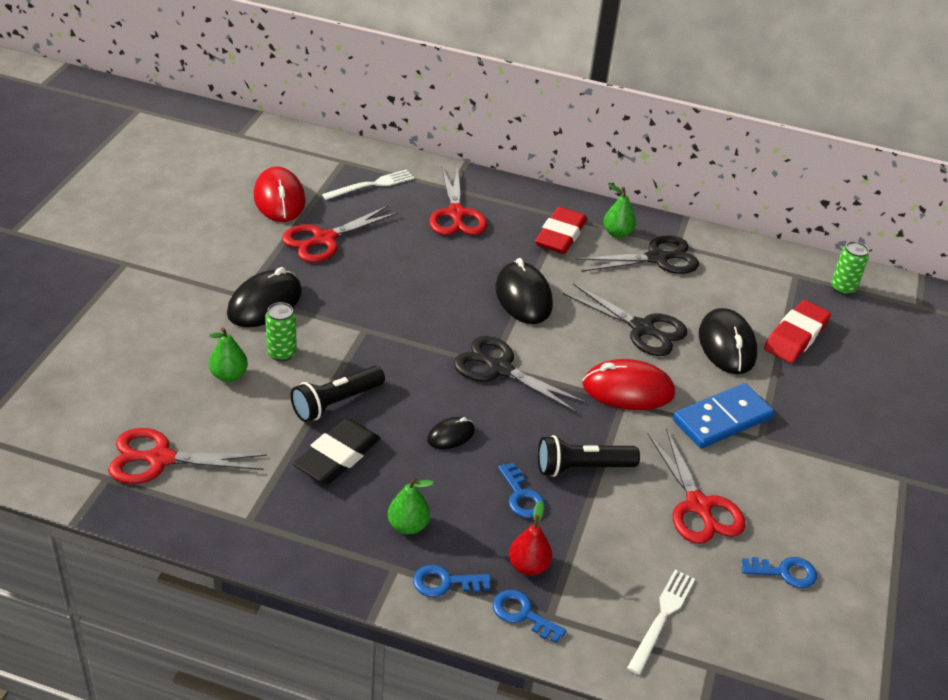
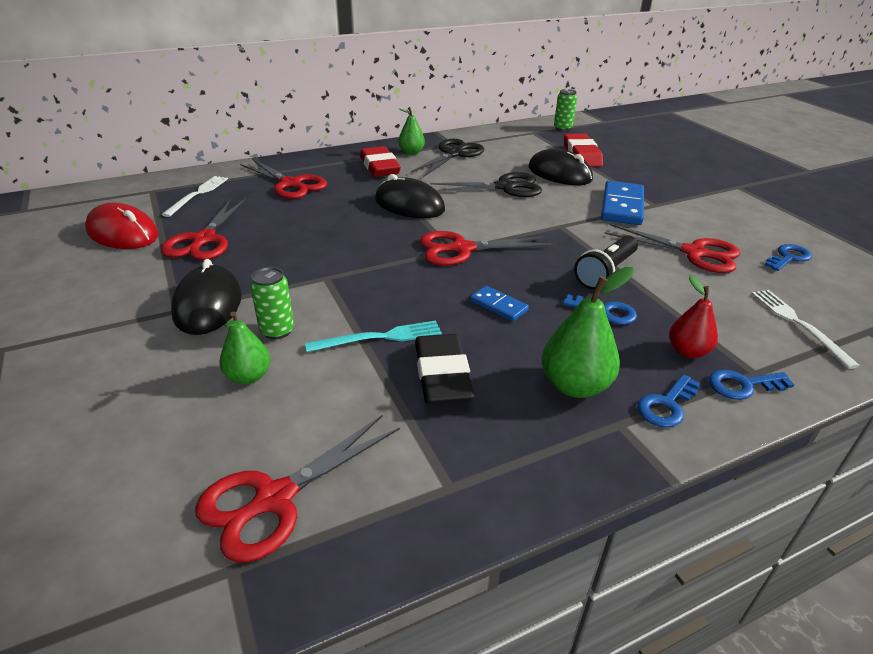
camera: 40 degrees left, 5 degrees down
black flashlight [291,366,385,422] -> turquoise fork [305,321,442,352]
green pear [388,477,434,534] -> green pear [542,267,634,398], size x1.54
black mouse [427,417,475,449] -> blue domino [470,286,529,321]
black scissors [454,336,587,413] -> red scissors [419,231,551,266]
red mouse [582,359,675,410] -> none

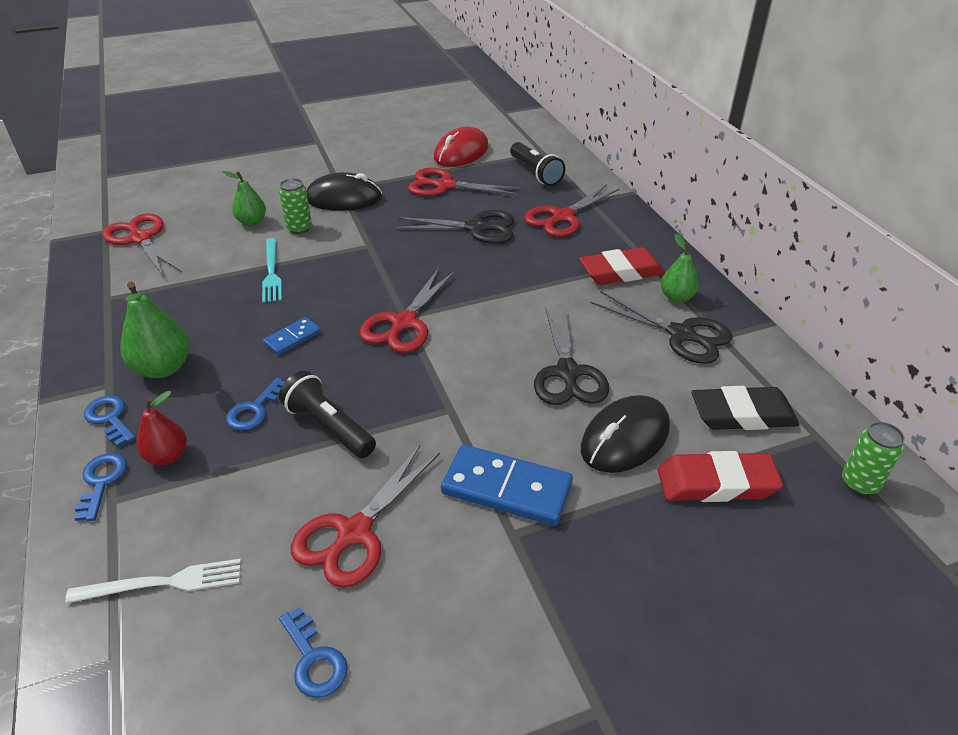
camera: 95 degrees right, 5 degrees up
white fork [161,176,228,217] -> black flashlight [510,142,565,186]
black mouse [375,174,445,218] -> none
black eraser [415,334,475,404] -> black eraser moved to [691,386,799,430]
red scissors [419,231,551,266] -> red scissors turned 150 degrees counterclockwise [359,268,455,353]
none -> black scissors [393,210,514,244]

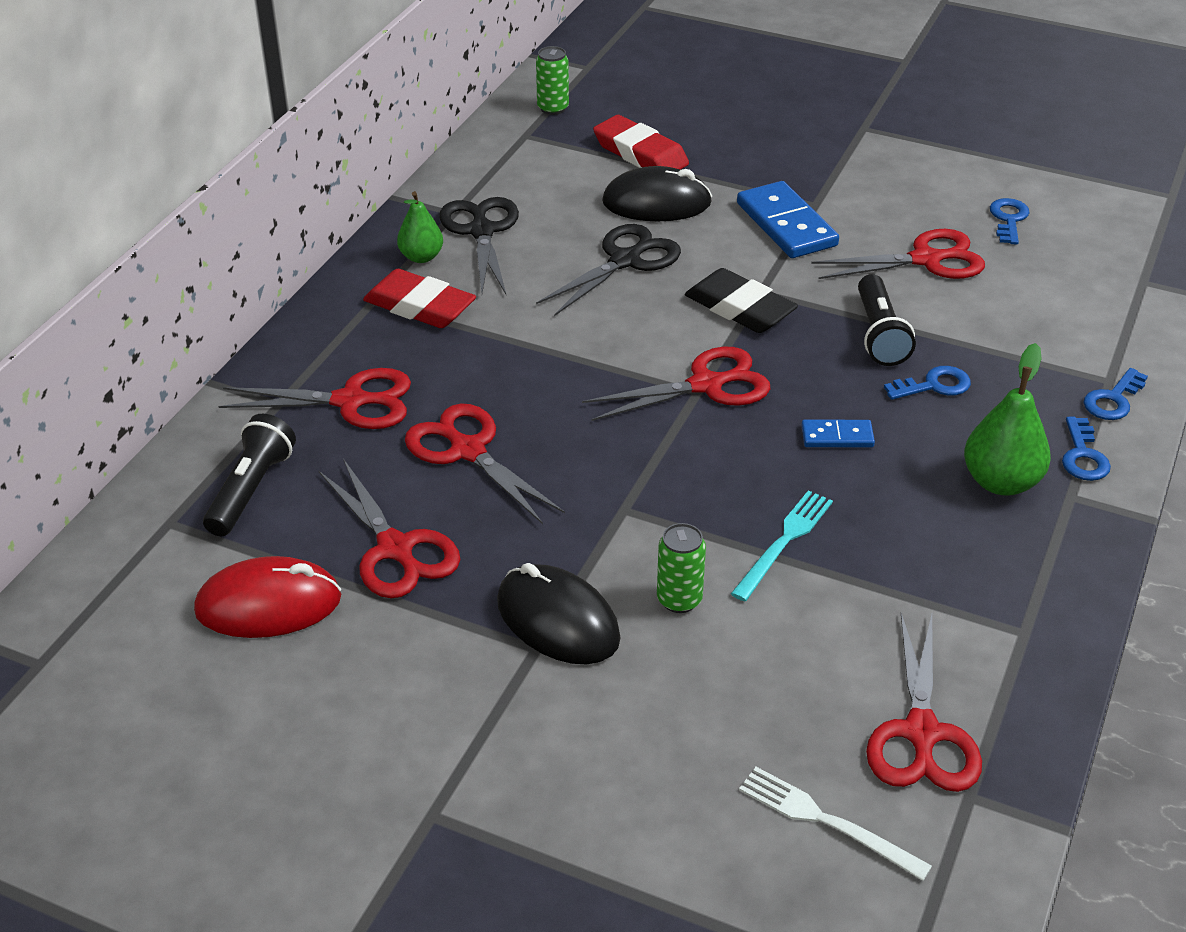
camera: 135 degrees left, 0 degrees up
white fork [65,559,241,603] -> white fork moved to [739,767,932,881]
red pear [137,391,187,465] -> none
green pear [222,171,266,226] -> none
black scissors [393,210,514,244] -> red scissors [405,404,565,524]
black eraser [691,386,799,430] -> black eraser moved to [685,268,798,333]

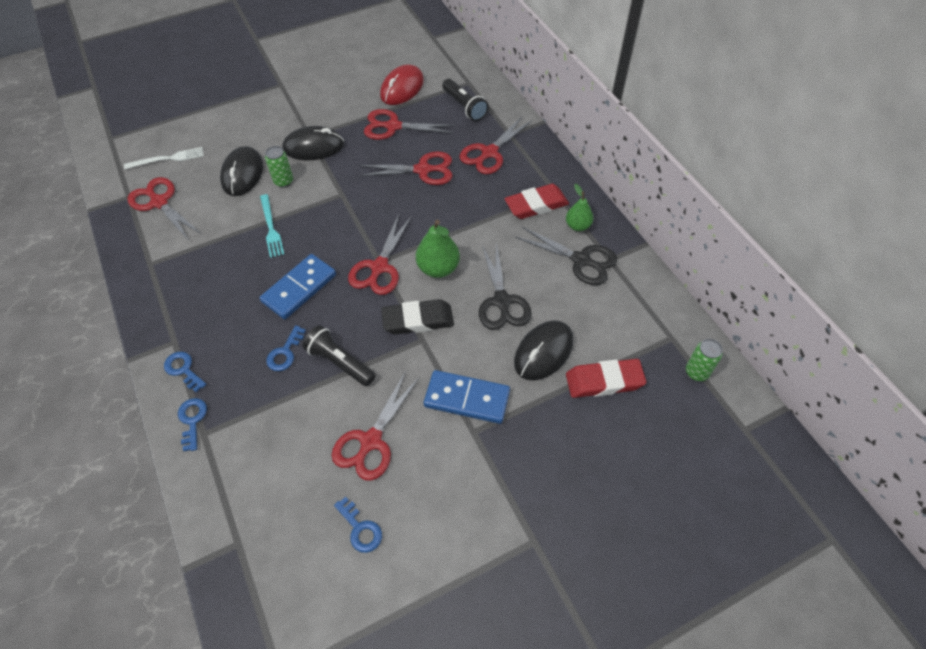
camera: 130 degrees right, 15 degrees up
blue domino [801,420,875,447] -> blue domino [260,254,336,319], size x1.88
green pear [964,343,1051,496] -> green pear moved to [416,220,460,278]
none -> black mouse [220,146,263,196]

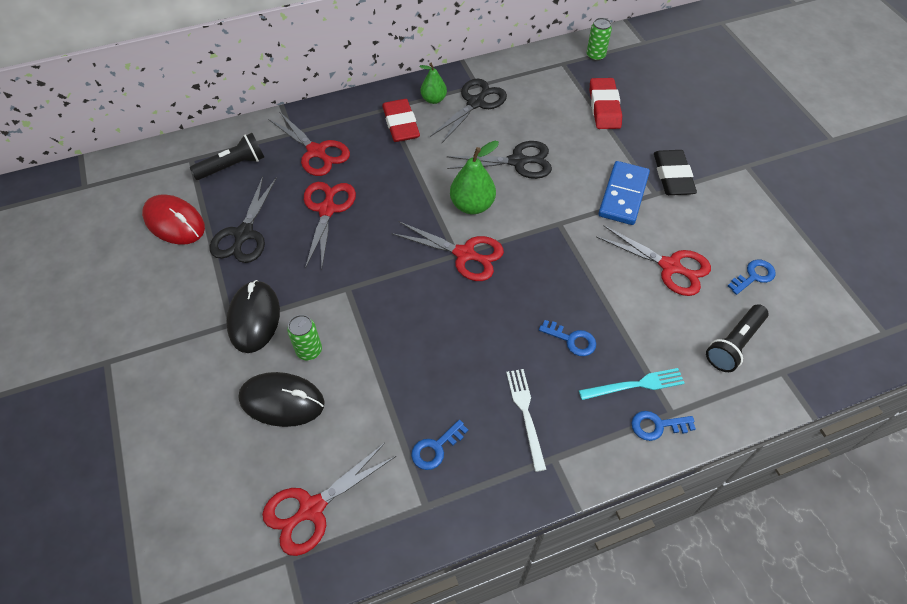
camera: 85 degrees left, 0 degrees up
white fork [124,147,204,169] -> white fork moved to [506,369,547,472]
blue key [164,352,207,392] -> blue key moved to [411,420,468,470]
turquoise fork [260,194,284,258] -> turquoise fork moved to [579,368,685,400]
blue domino [260,254,336,319] -> none
black flashlight [302,325,375,386] -> black flashlight moved to [706,304,768,372]
red scissors [364,109,455,140] -> black scissors [210,176,277,263]
black eraser [381,299,454,335] -> black eraser moved to [654,150,697,195]
black mouse [514,320,574,380] -> none

